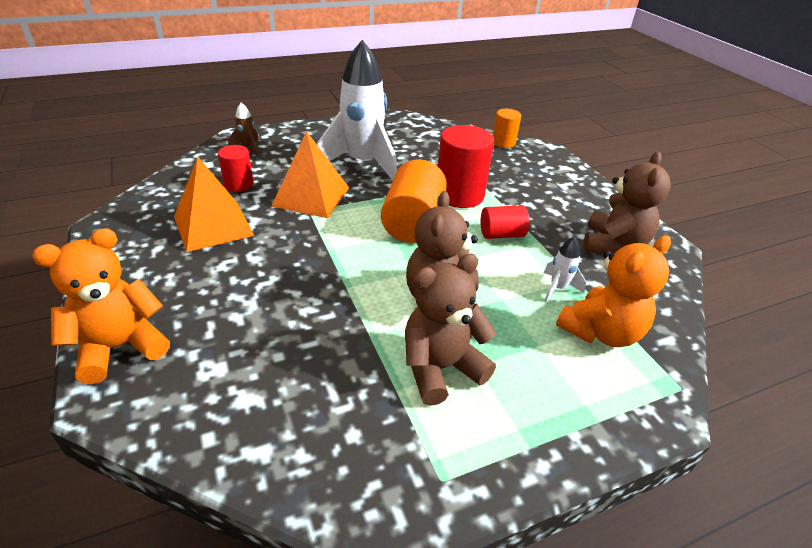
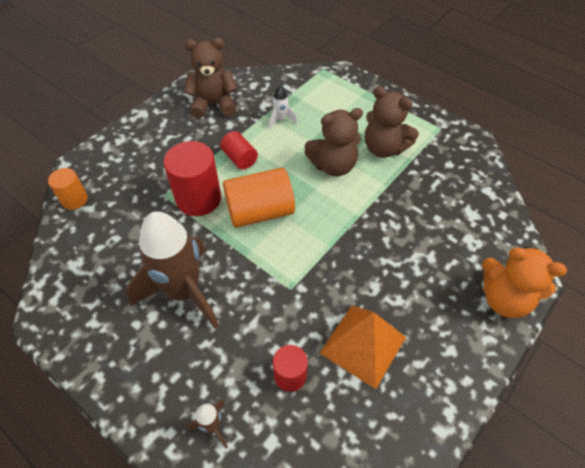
camera: 115 degrees left, 15 degrees up
orange pyramid [271,131,349,218] -> none
white rocket [317,40,397,181] -> brown rocket [126,211,219,330]
orange teddy bear [556,235,671,347] -> none

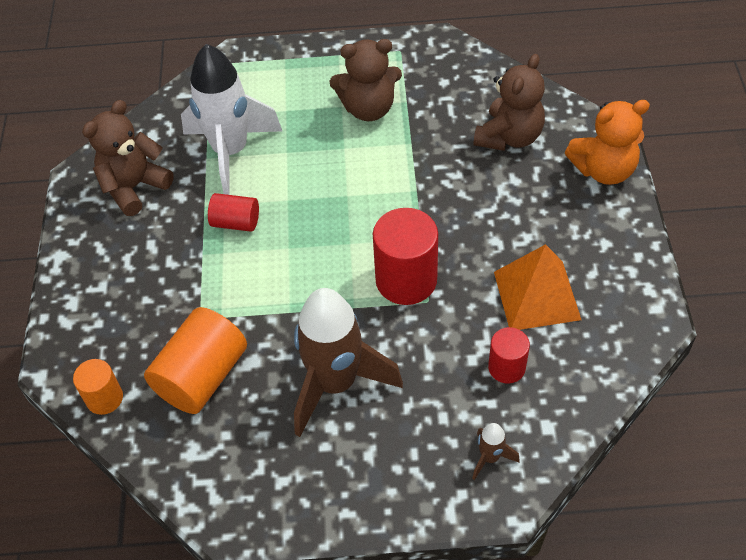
camera: 40 degrees left, 0 degrees up
red cylinder [163,141,221,216] -> red cylinder moved to [373,208,438,305]
orange cylinder [223,167,295,228] -> orange cylinder moved to [144,307,247,414]
white rocket [269,86,298,129] -> white rocket [181,44,282,195], size x2.42
brown teddy bear [304,108,363,176] -> brown teddy bear moved to [474,54,545,151]

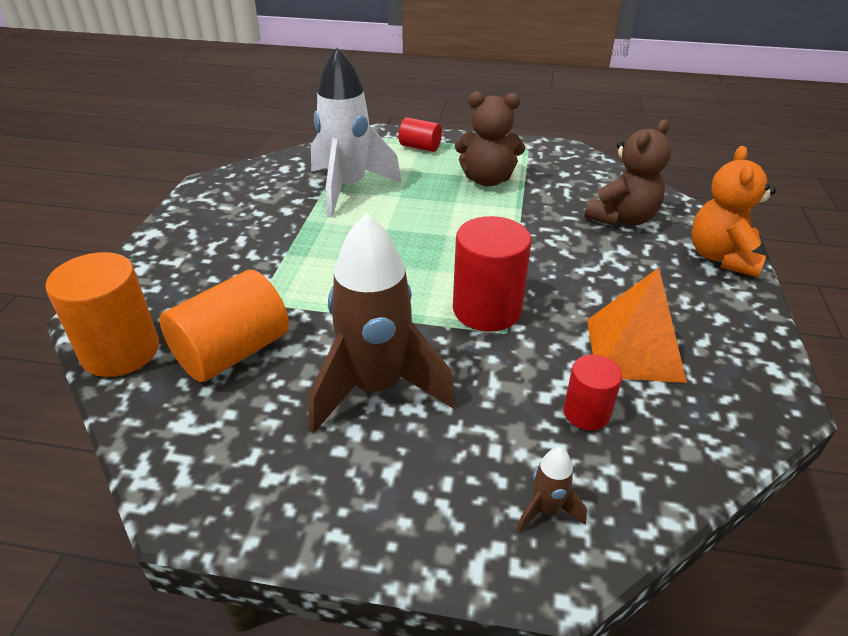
camera: 10 degrees right, 15 degrees down
orange cylinder [73,359,123,415] -> orange cylinder [45,252,159,377], size x1.76
brown teddy bear [82,100,174,216] -> none
red cylinder [208,193,259,232] -> red cylinder moved to [399,117,442,152]
orange teddy bear [565,100,650,185] -> orange teddy bear turned 105 degrees clockwise [692,146,776,277]

